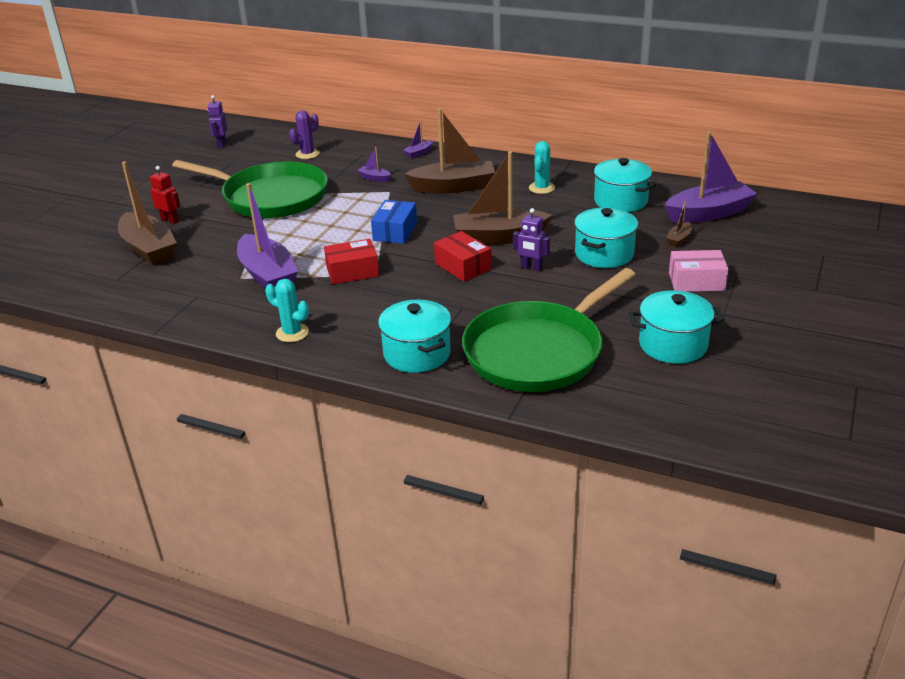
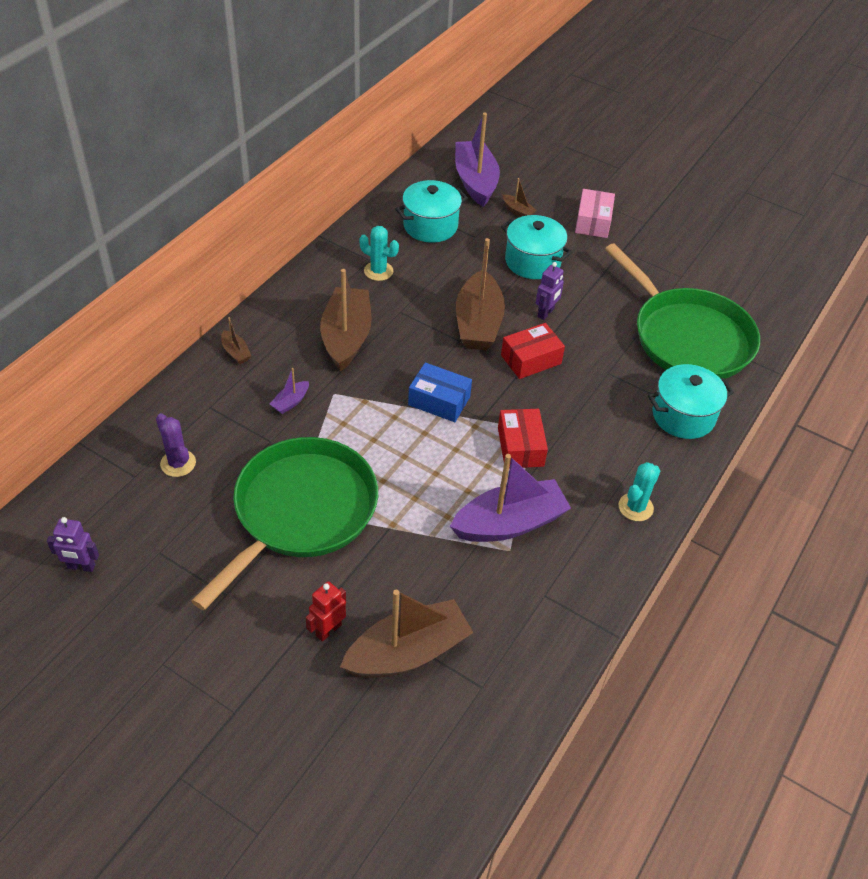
camera: 85 degrees left, 15 degrees up
purple boat [403,121,433,158] -> brown boat [221,317,251,364]
turquoise pot [629,290,725,364] -> none

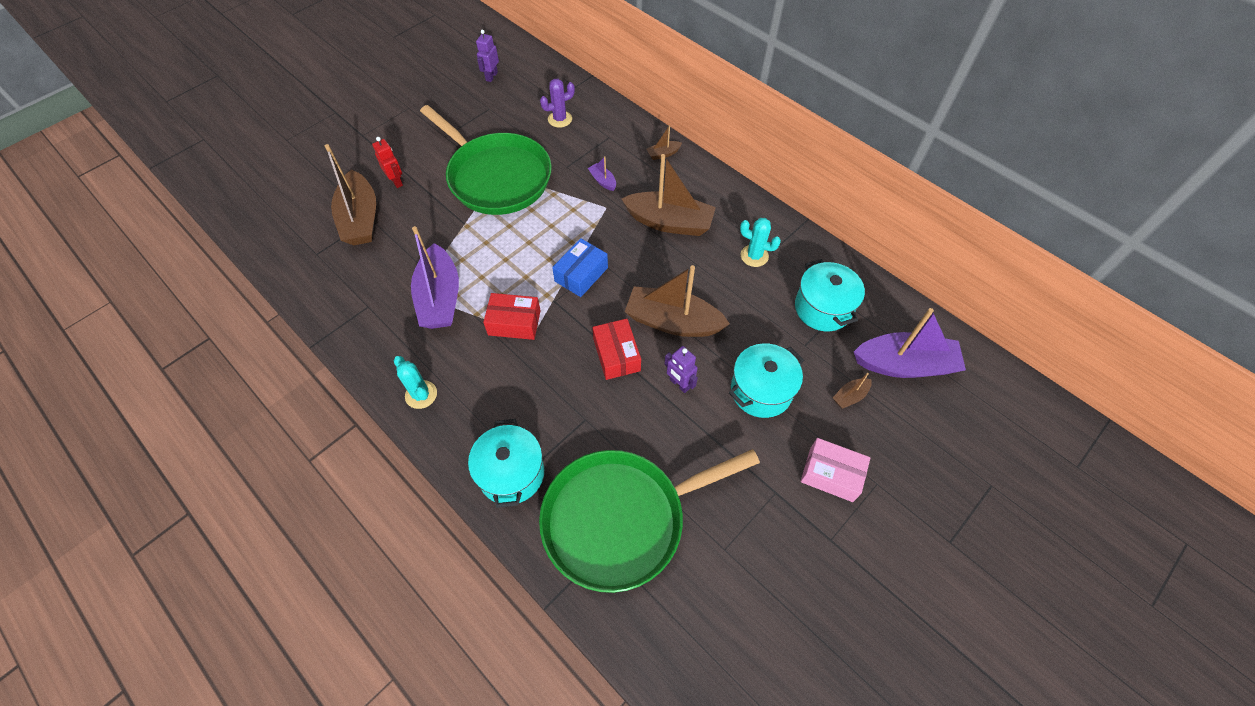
camera: 105 degrees right, 10 degrees up
turquoise cactus [359,226,399,281] -> turquoise cactus turned 75 degrees clockwise [740,218,781,267]

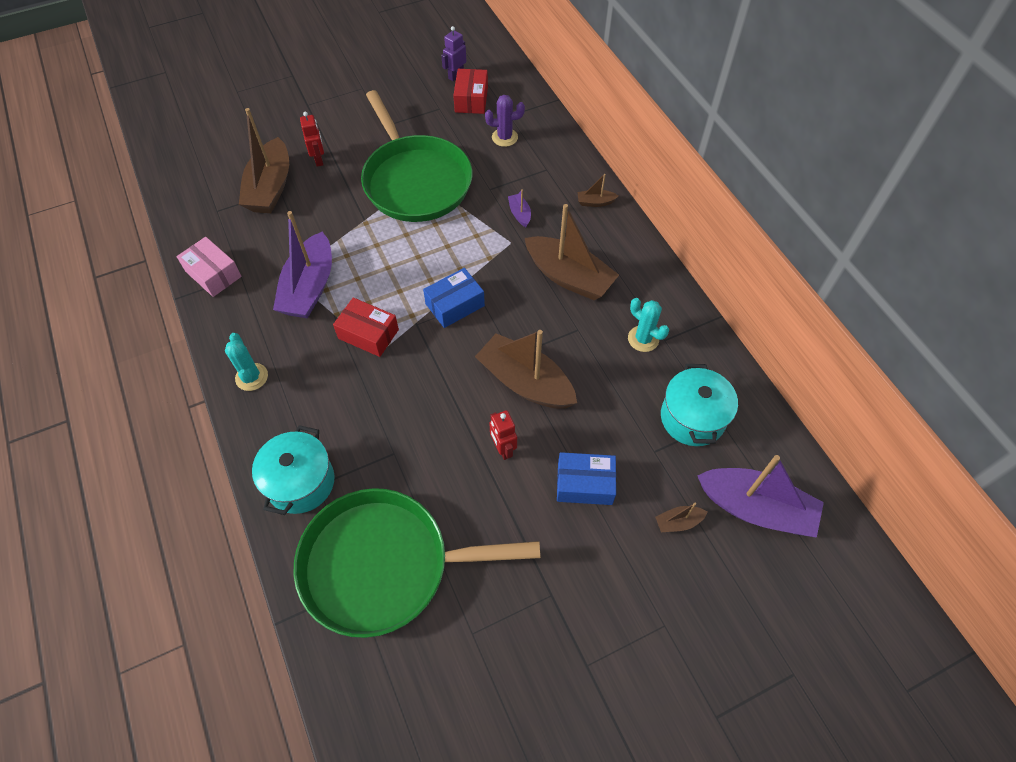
camera: 20 degrees right, 0 degrees up
red box [592,319,641,380] -> red box moved to [453,69,488,114]
purple robot [664,346,698,393] -> red robot [489,410,517,460]
turquoise pot [729,343,804,418] -> blue box [557,452,616,505]
pink box [800,438,870,502] -> pink box moved to [177,237,242,297]

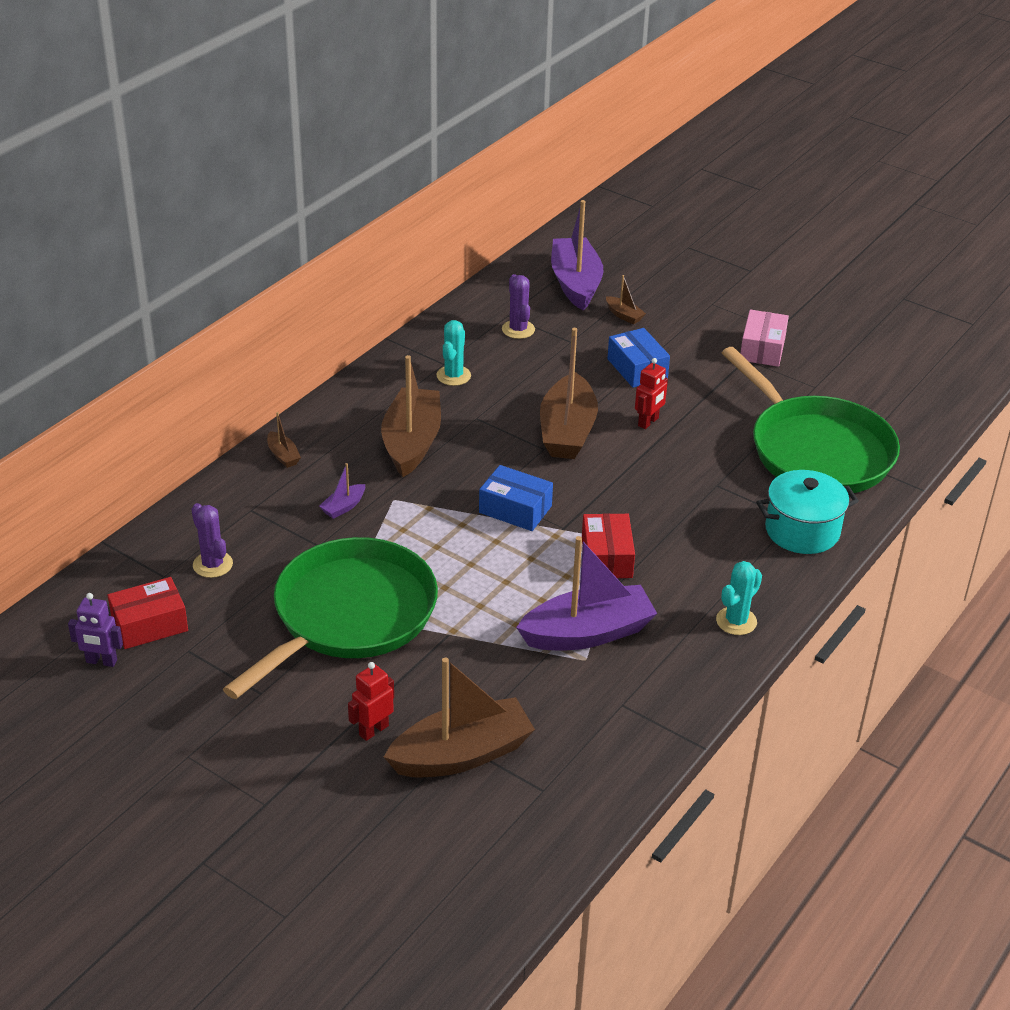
camera: 120 degrees left, 20 degrees down
pink box [177,237,242,297] -> pink box moved to [740,310,789,367]
turquoise pot [661,364,738,446] -> purple cactus [502,274,535,339]

